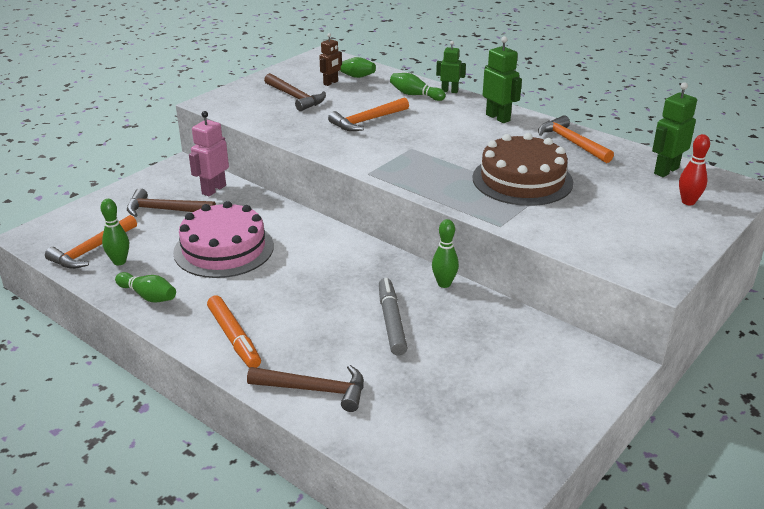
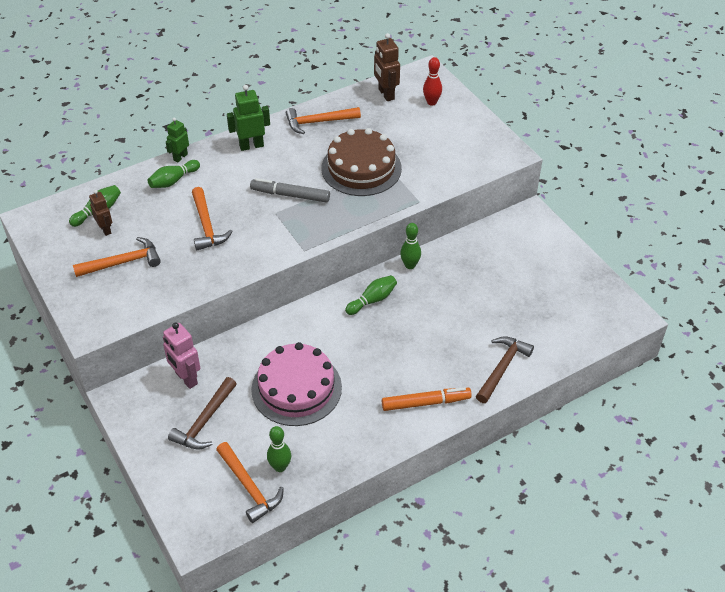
camera: 70 degrees left, 15 degrees up
green bowling pin [115,272,176,303] -> green bowling pin moved to [345,275,397,315]
brown hammer [264,73,326,111] -> orange hammer [73,237,161,277]
grey marker [379,278,407,356] -> grey marker moved to [250,178,330,203]
green robot [652,82,697,177] -> brown robot [374,33,400,101]

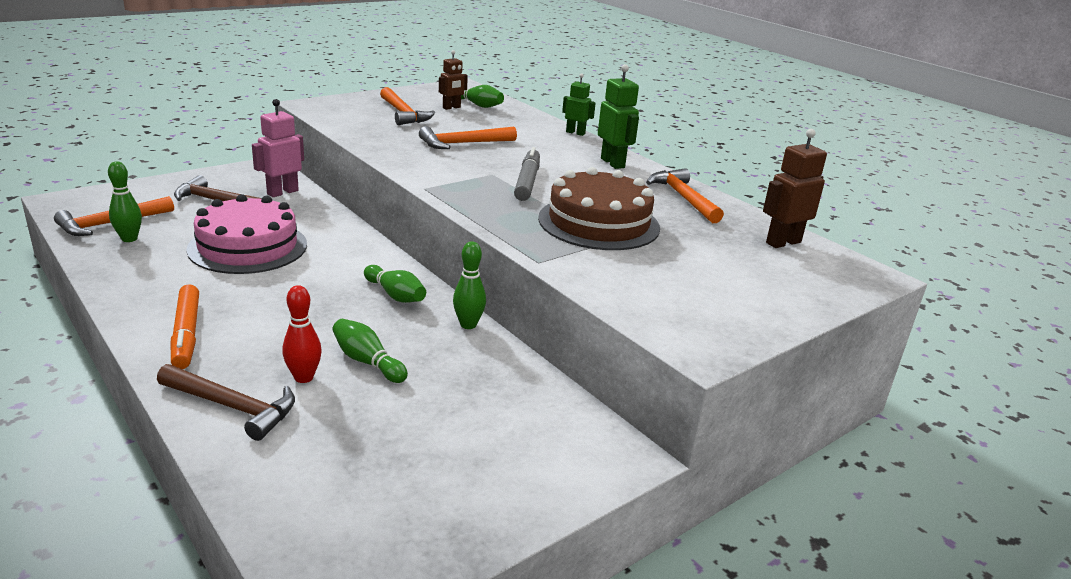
camera: 80 degrees right, 20 degrees down
green bowling pin [148,160,200,188] -> green bowling pin moved to [332,319,408,383]
red bowling pin [423,57,442,106] -> red bowling pin moved to [282,285,322,383]

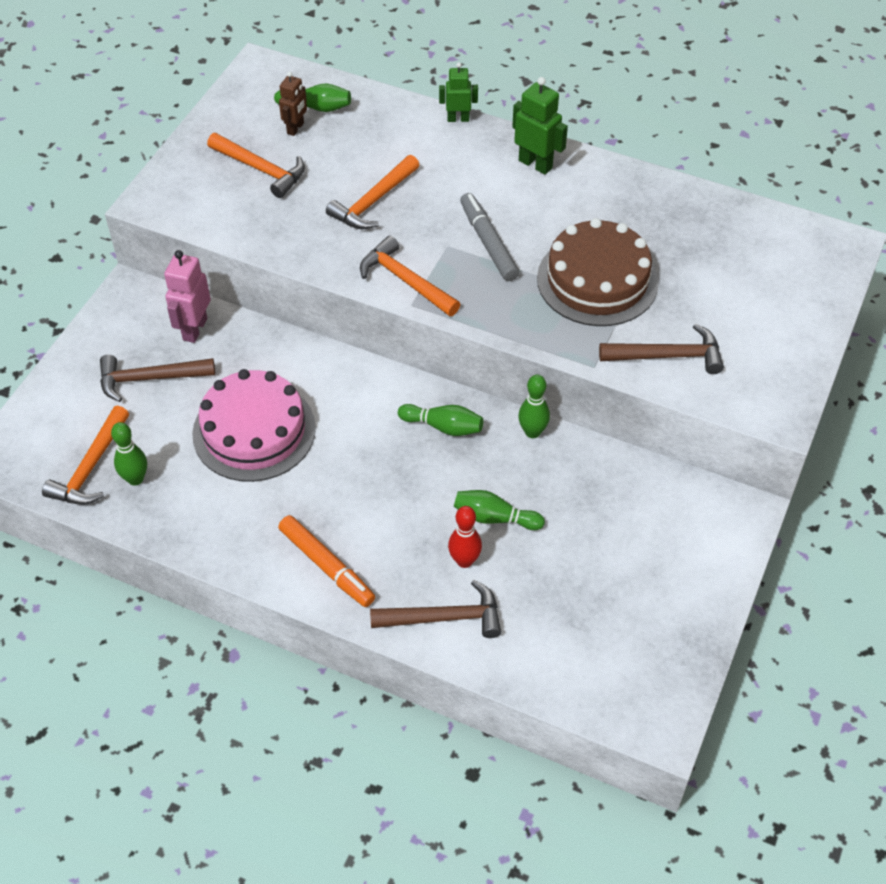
camera: 25 degrees left, 25 degrees up
orange hammer [646,168,724,223] -> orange hammer moved to [360,236,460,316]
brown robot [763,129,827,248] -> none
none -> brown hammer [599,324,724,374]

